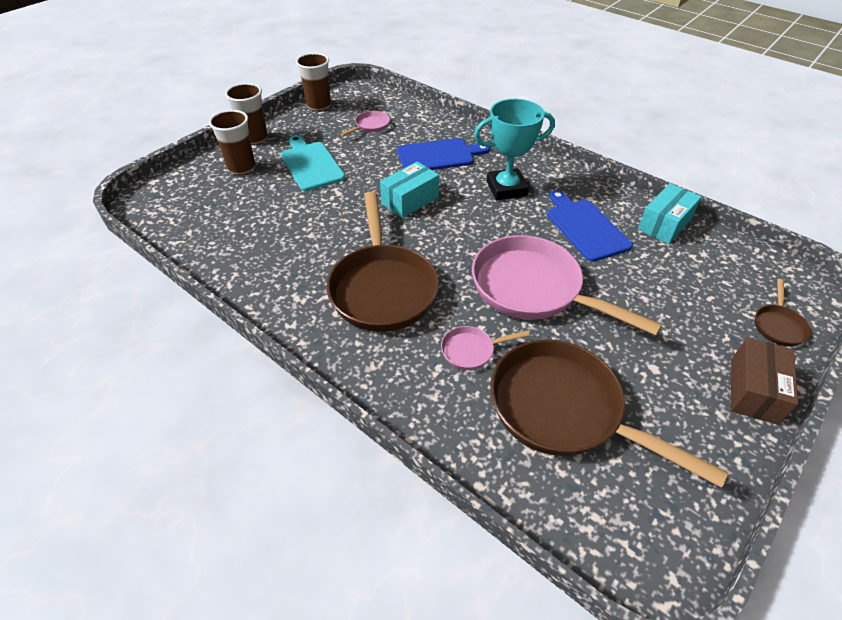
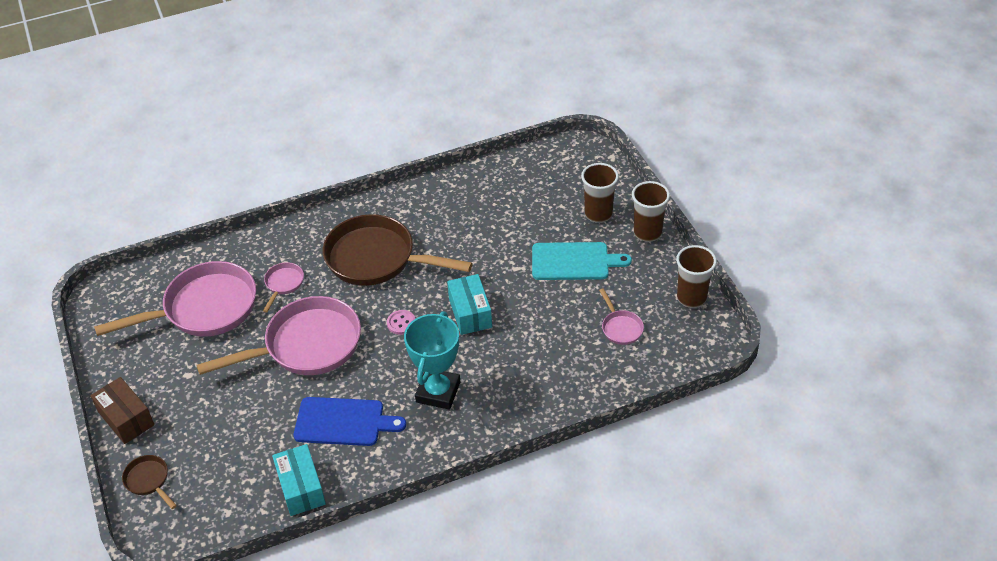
camera: 120 degrees right, 0 degrees up
blue cutting board [397,138,490,170] -> none
brown pan [490,340,728,488] -> pink pan [94,261,256,337]
none -> pink button [387,310,416,335]

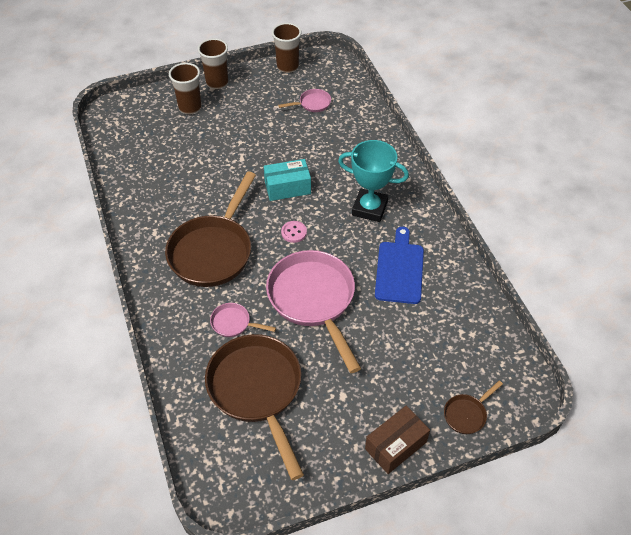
camera: 90 degrees left, 5 degrees up
pink pan [94,261,256,337] -> brown pan [205,334,304,480]
turquoise box [272,444,326,516] -> none
turquoise cutting board [532,242,632,280] -> none

